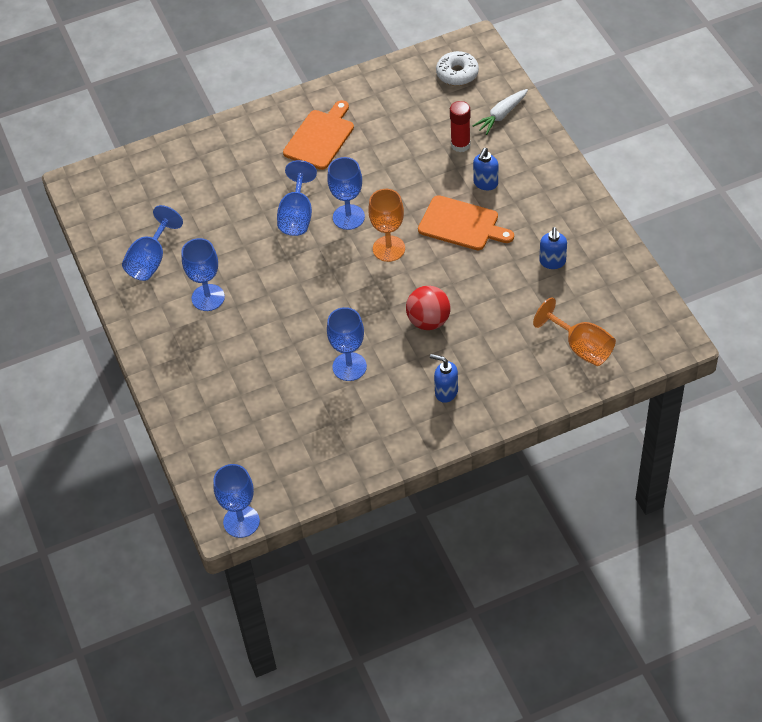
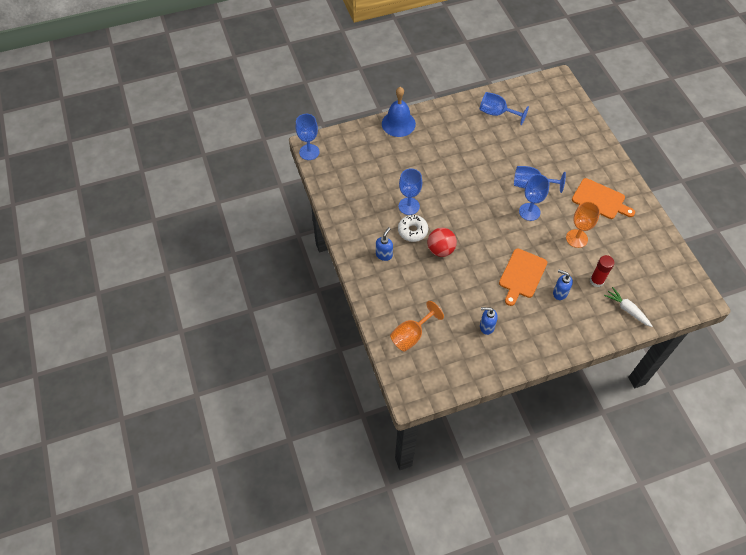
camera: 90 degrees right, 5 degrees up
blue goblet [181,238,225,311] -> none
orange goblet [368,189,405,262] -> orange goblet moved to [566,201,600,248]
white donut [436,51,479,86] -> white donut moved to [398,215,428,242]
none -> blue bell [382,87,416,137]

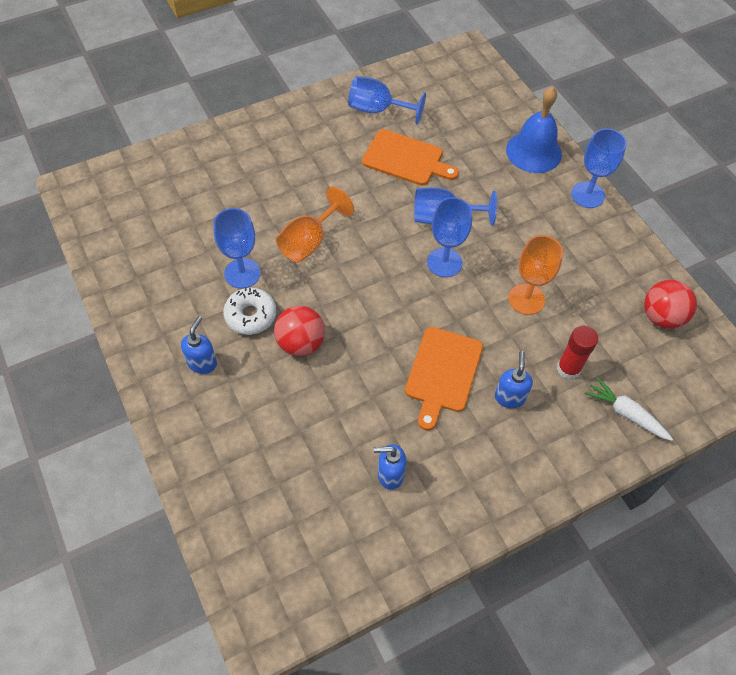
camera: 10 degrees left, 0 degrees up
blue goblet [296,114,320,160] -> blue goblet moved to [571,128,627,208]
blue bell [382,87,416,137] -> blue bell moved to [506,87,562,173]
orange goblet [390,301,444,352] -> orange goblet moved to [276,187,354,263]
blue soap dispenser [553,270,573,300] -> blue soap dispenser turned 75 degrees clockwise [495,351,533,408]
orange cutting board [572,178,635,219] -> orange cutting board moved to [362,129,459,185]
none -> red ball [644,280,697,329]

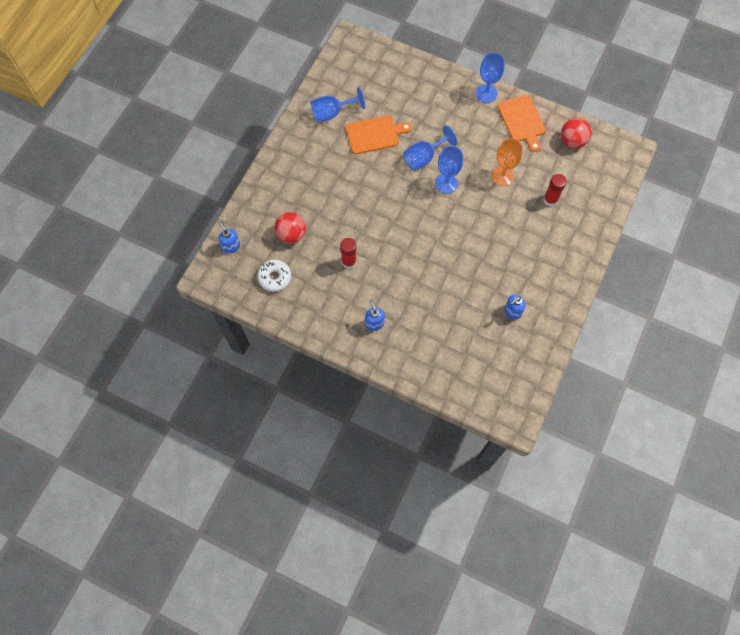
camera: 35 degrees left, 10 degrees up
blue goblet [213,208,261,289] -> red glue stick [340,238,357,269]
white donut [223,287,277,335] -> white donut moved to [257,260,291,292]
red ball [274,306,325,357] -> red ball moved to [274,212,306,244]
orange goblet [276,187,354,263] -> none
orange cutting board [405,327,483,430] -> orange cutting board moved to [497,95,546,152]
blue soap dispenser [495,351,533,408] -> blue soap dispenser moved to [219,220,240,253]
blue bell [506,87,562,173] -> none
white carrot [585,377,673,441] -> none

